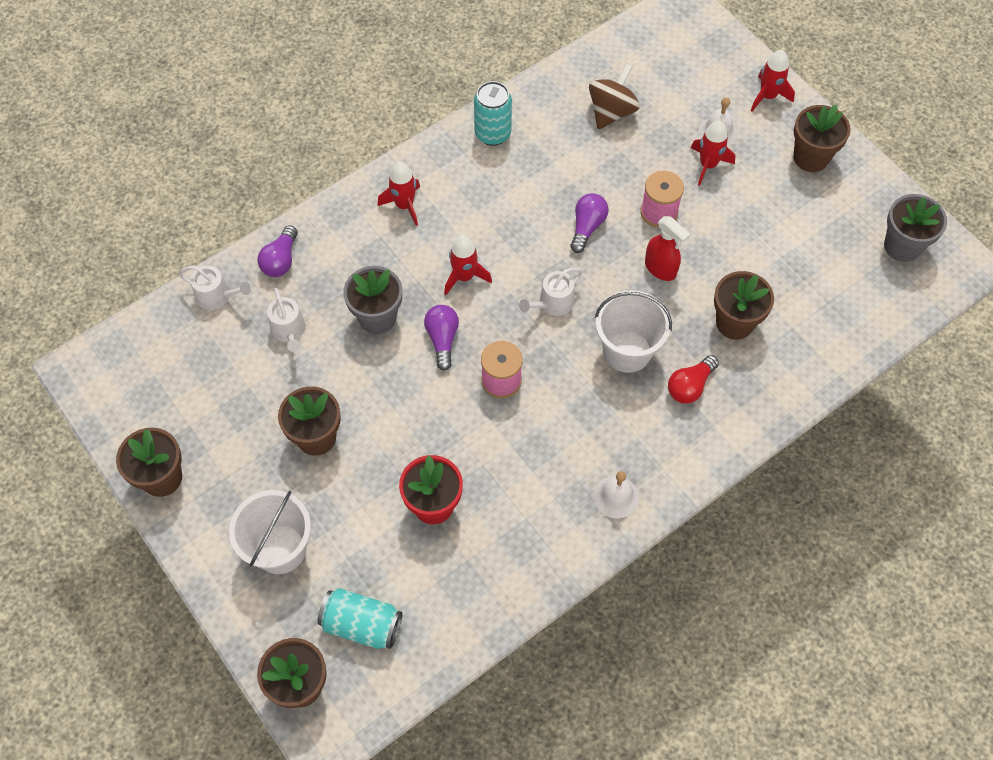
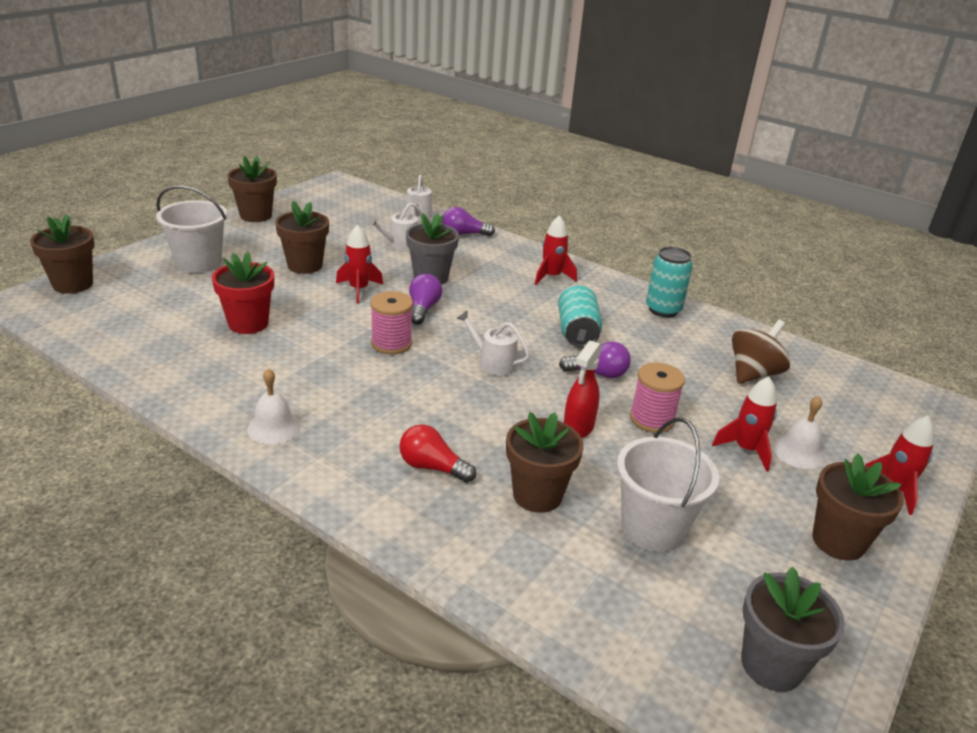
camera: 70 degrees right, 30 degrees down
turquoise can [317,588,403,649] -> turquoise can moved to [558,286,602,347]
purple light bulb [424,305,459,371] -> purple light bulb turned 60 degrees counterclockwise [409,273,442,325]
red rocket [444,235,492,295] -> red rocket moved to [336,225,383,303]
brown spinning top [589,64,640,130] -> brown spinning top turned 60 degrees counterclockwise [732,320,791,384]
white bucket [595,290,672,373] -> white bucket moved to [617,418,719,552]

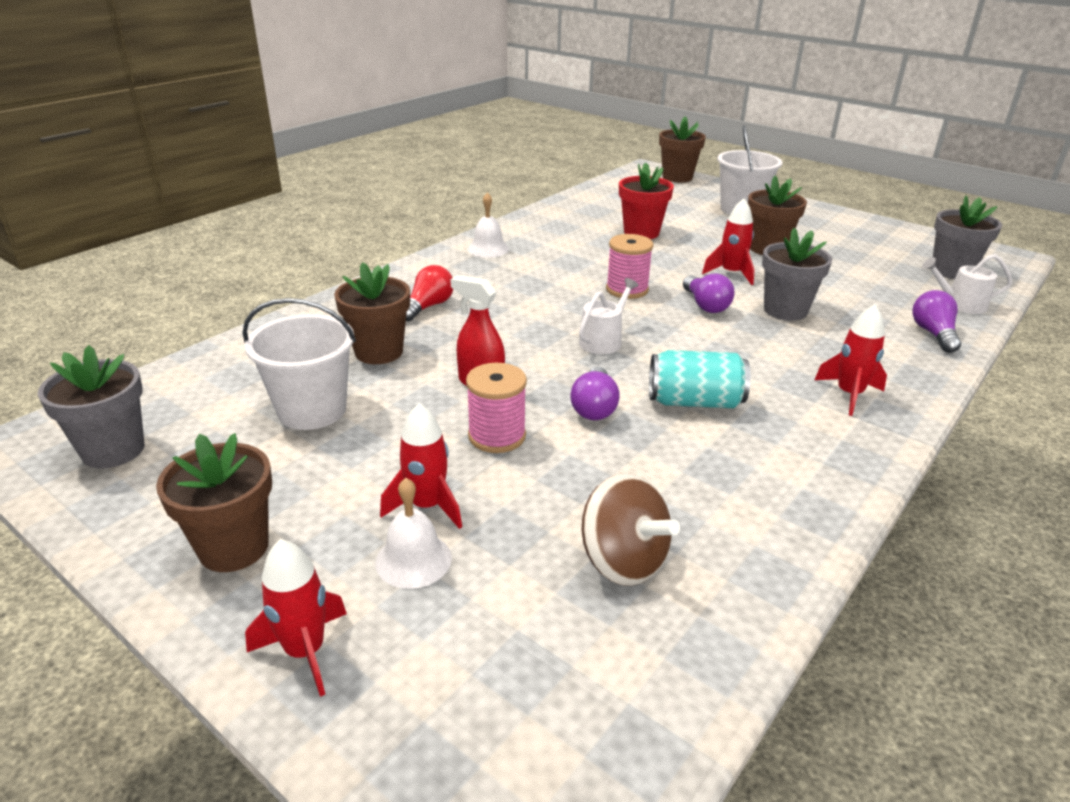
camera: 95 degrees right, 0 degrees up
brown flower pot [227,156,277,222] -> none
white watering can [367,203,424,250] -> none
purple light bulb [409,273,442,325] -> purple light bulb turned 60 degrees clockwise [683,274,735,313]
turquoise can [646,247,693,317] -> none
none -> grey flower pot [933,196,1002,279]

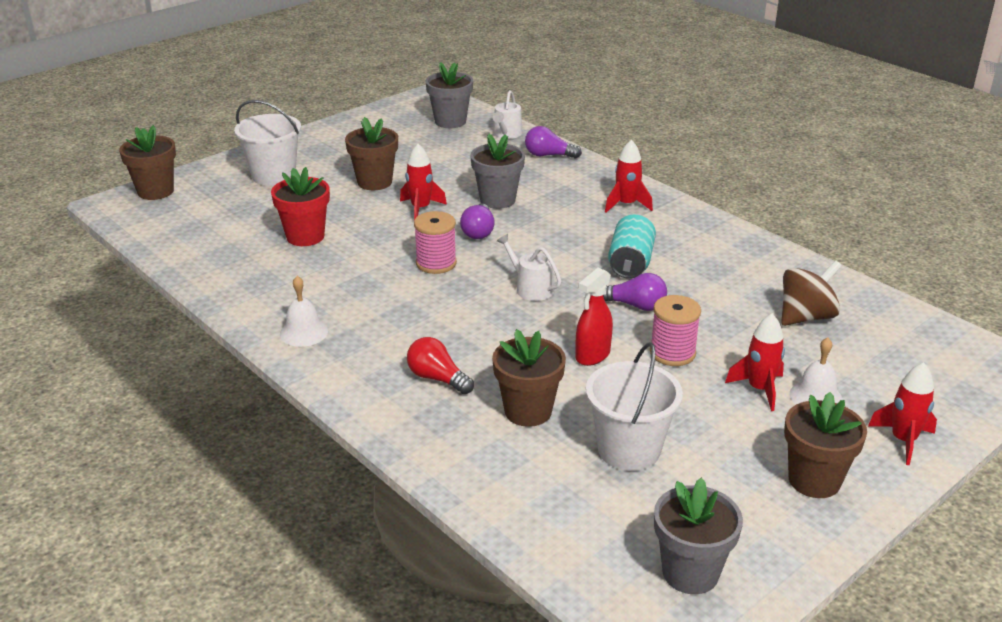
camera: 80 degrees left, 0 degrees up
purple light bulb [683,274,735,313] -> purple light bulb turned 105 degrees clockwise [460,204,495,239]

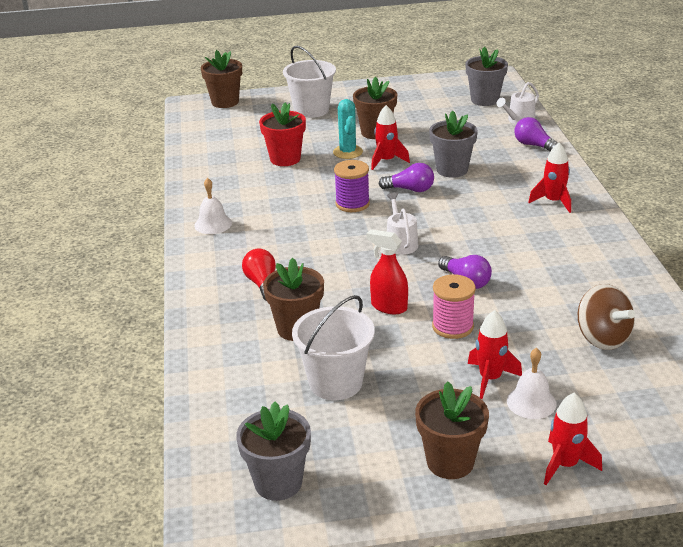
camera: 35 degrees right, 0 degrees up
pink spool [414,211,457,274] -> purple spool [334,160,370,212]
purple light bulb [460,204,495,239] -> purple light bulb turned 120 degrees counterclockwise [379,163,434,192]
red spray bottle [575,268,613,366] -> red spray bottle turned 45 degrees clockwise [366,229,408,314]
turquoise can [608,214,656,279] -> none
brown spinning top [781,260,842,326] -> brown spinning top turned 60 degrees clockwise [578,284,635,350]
none -> turquoise cactus [333,99,363,159]

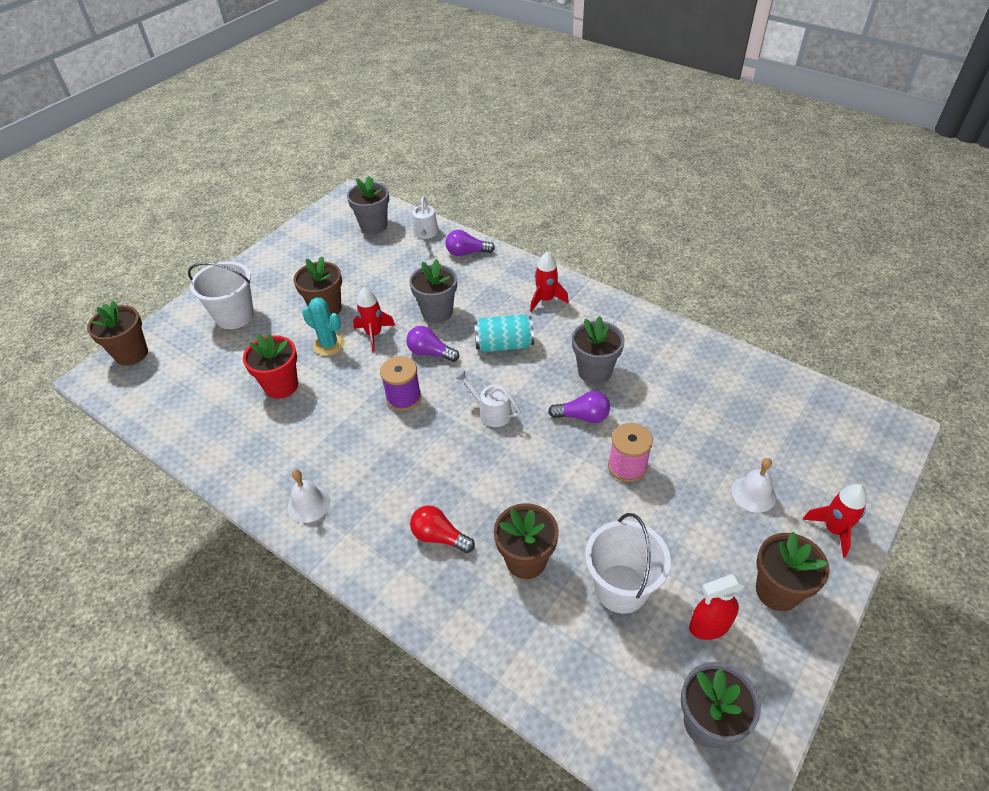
camera: 45 degrees left, 15 degrees up
red spray bottle [366,229,408,314] -> red spray bottle moved to [689,574,745,640]
purple light bulb [379,163,434,192] -> purple light bulb turned 120 degrees counterclockwise [406,326,459,362]
red rocket [468,310,522,399] -> none
brown spinning top [578,284,635,350] -> none
none -> turquoise can [474,314,534,352]
none -> grey flower pot [572,316,625,384]

